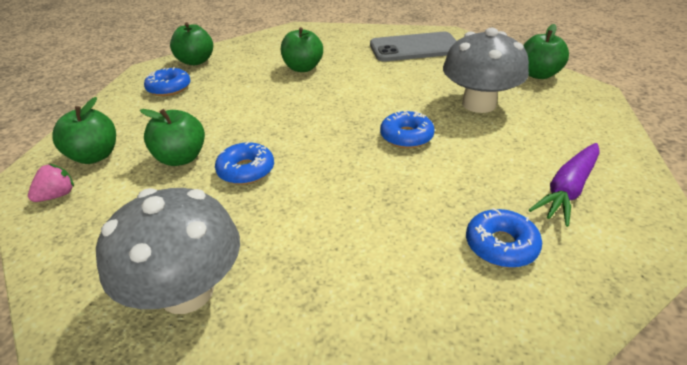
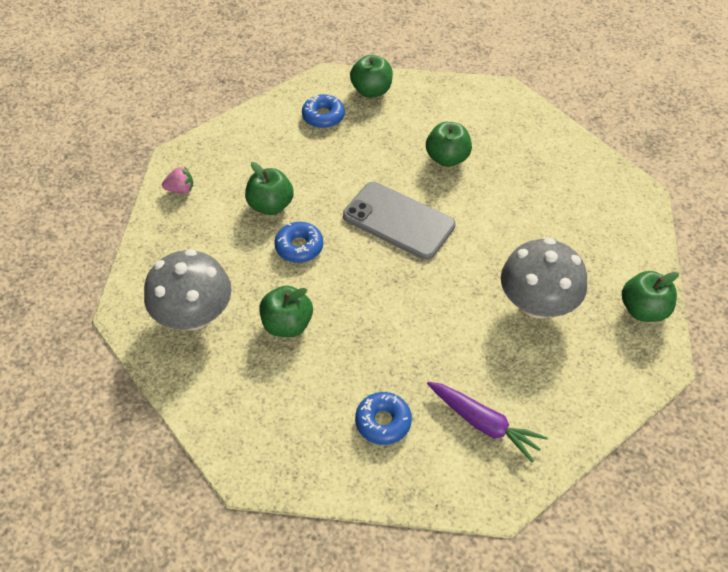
camera: 40 degrees right, 15 degrees up
green apple [52,97,116,164] -> green apple moved to [259,285,313,337]
grey phone [370,32,457,62] -> grey phone moved to [343,182,456,260]
blue donut [380,110,435,148] -> none
purple carrot [529,143,600,227] -> purple carrot turned 135 degrees counterclockwise [427,382,548,463]

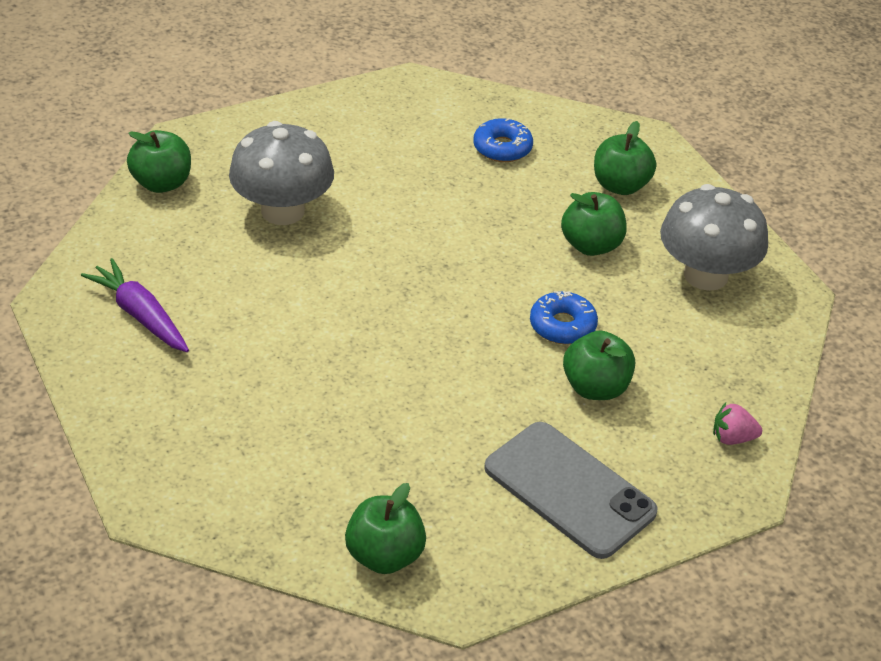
camera: 170 degrees left, 10 degrees down
blue donut [302,94,345,128] -> none
grey phone [343,182,456,260] -> grey phone moved to [484,422,658,559]
green apple [426,122,472,167] -> green apple moved to [594,121,656,195]
purple carrot [427,382,548,463] -> purple carrot moved to [81,258,189,352]

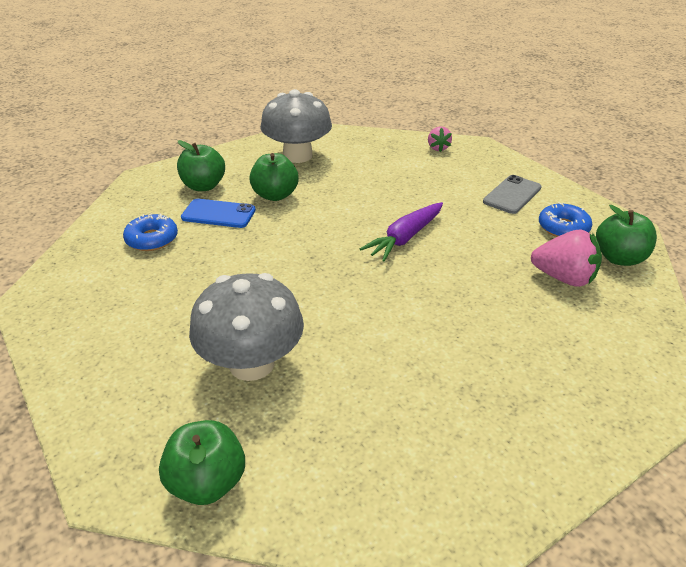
camera: 95 degrees left, 5 degrees down
purple carrot [81,258,189,352] -> purple carrot moved to [360,202,443,261]
grey phone [484,422,658,559] -> grey phone [483,175,542,214], size x0.63
blue donut [530,291,598,344] -> blue donut moved to [539,202,592,237]
green apple [563,330,635,400] -> none
none -> blue phone [181,199,256,228]
none -> pink strawberry [531,230,602,287]

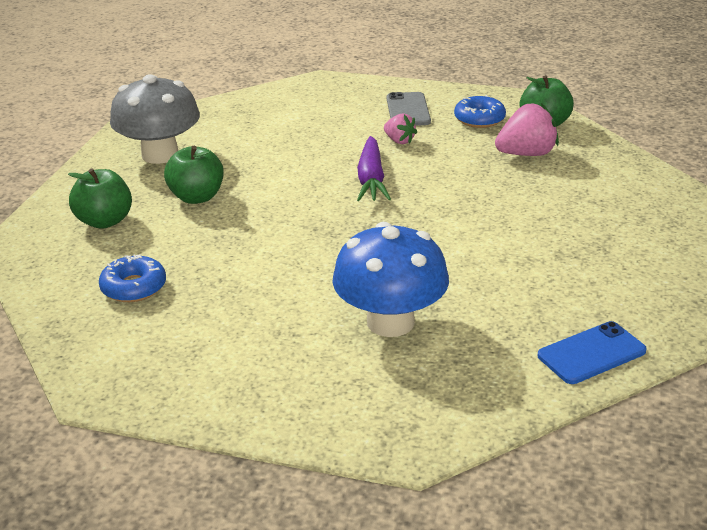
camera: 40 degrees left, 5 degrees down
green apple [159,420,245,505] -> none
blue phone [181,199,256,228] -> blue phone moved to [538,321,647,384]
grey mushroom [189,273,304,381] -> blue mushroom [332,222,449,337]
pink strawberry [428,126,452,152] -> pink strawberry moved to [384,113,417,144]

